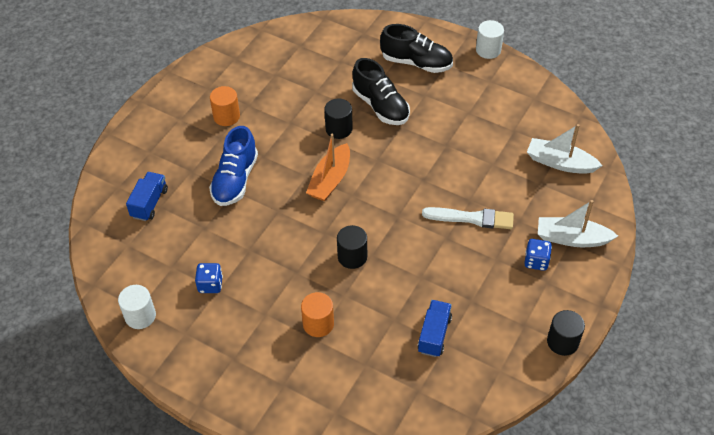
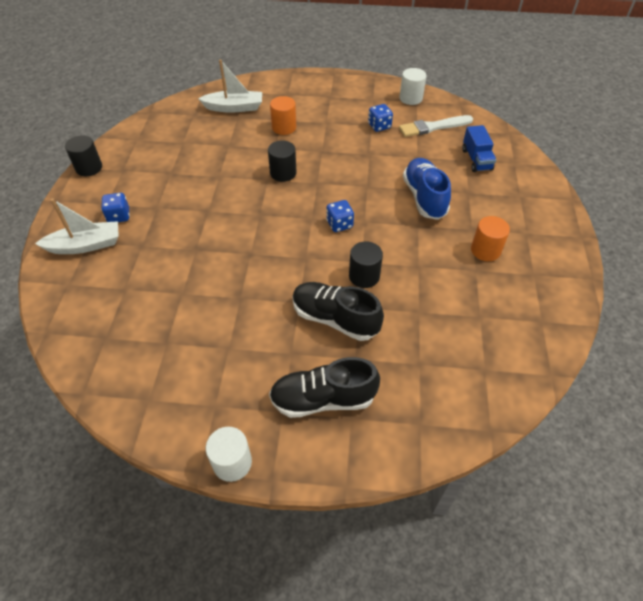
camera: 155 degrees right, 0 degrees up
orange boat [306,134,350,201] -> blue dice [326,200,354,232]
blue truck [417,300,452,357] -> none
white brush [422,207,514,229] -> white brush moved to [399,115,473,137]
white boat [527,124,603,174] -> white boat moved to [198,59,262,113]

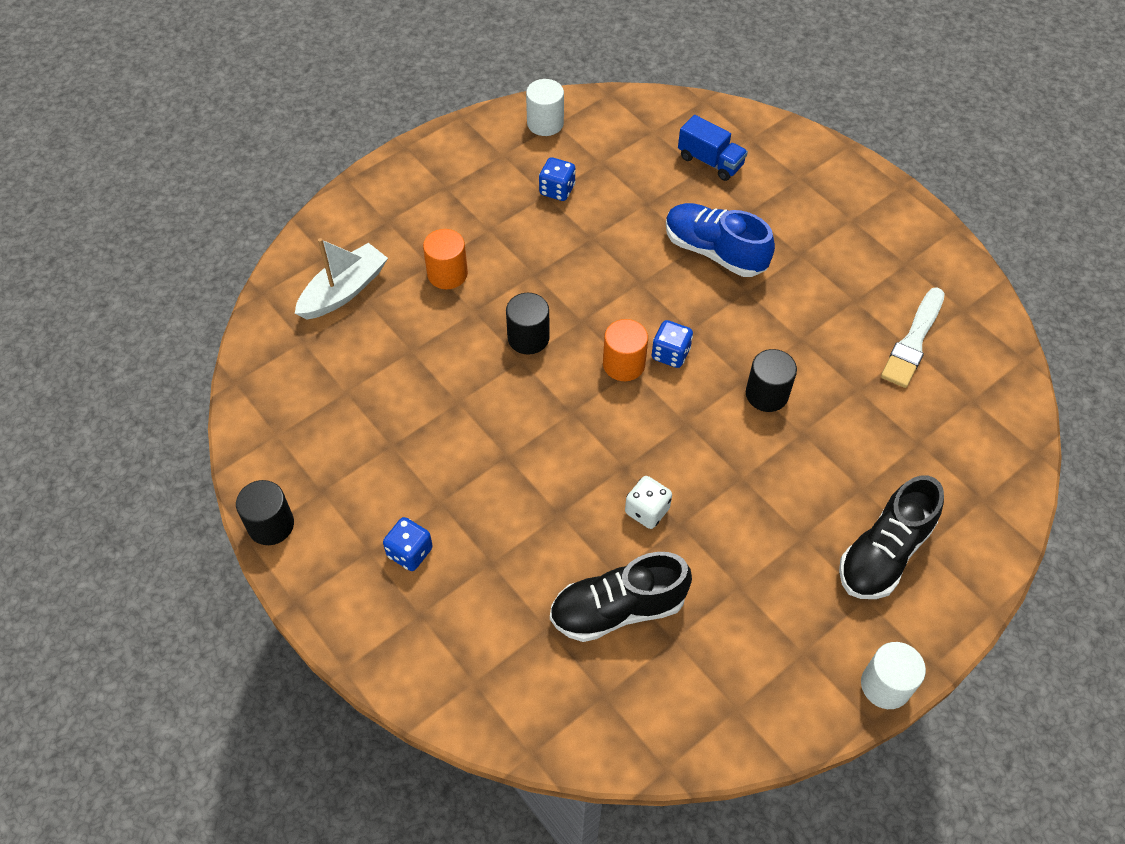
camera: 45 degrees left, 5 degrees up
white boat [35,199,119,254] -> none
black shoe [293,282,384,341] -> black shoe moved to [550,552,692,642]
white brush [399,115,473,137] -> white brush moved to [881,287,945,388]
orange cylinder [471,216,510,261] -> orange cylinder moved to [603,319,648,381]
none -> white dice [625,476,672,529]

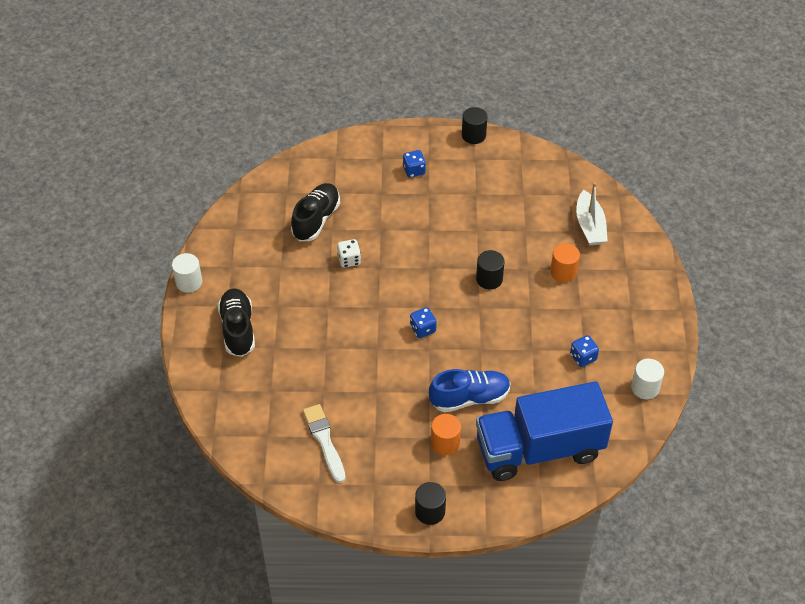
camera: 130 degrees right, 5 degrees down
orange cylinder [603,319,648,381] -> orange cylinder moved to [431,414,461,455]
blue truck [678,115,748,181] -> blue truck [476,381,613,481], size x2.44
black cylinder [746,349,797,412] -> black cylinder moved to [415,482,446,525]

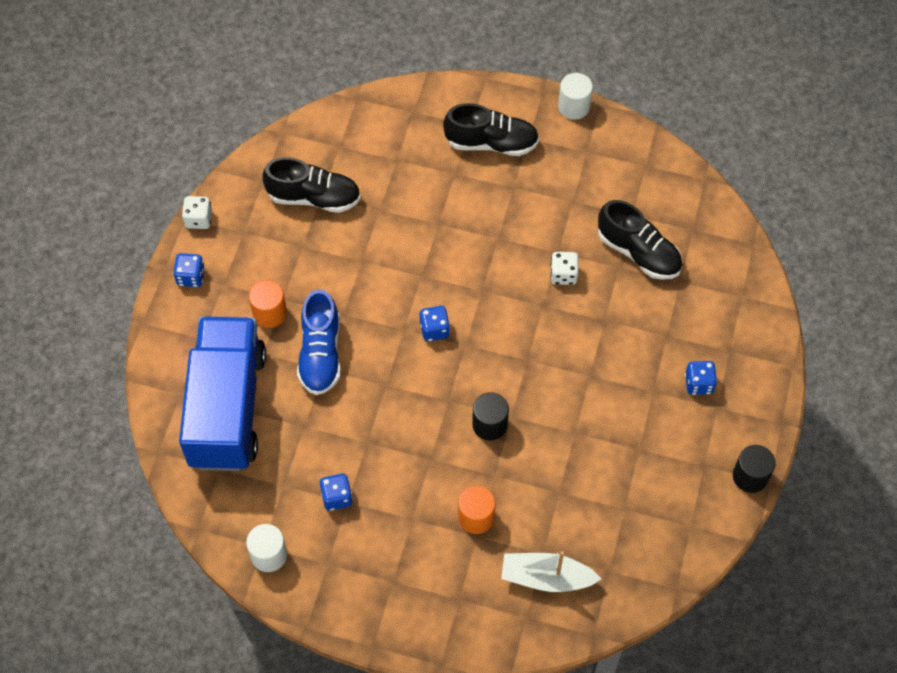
camera: 105 degrees right, 10 degrees up
white brush [303,404,346,483] -> black shoe [262,157,361,213]
black cylinder [415,482,446,525] -> blue dice [173,253,205,287]
none -> white dice [182,196,212,229]

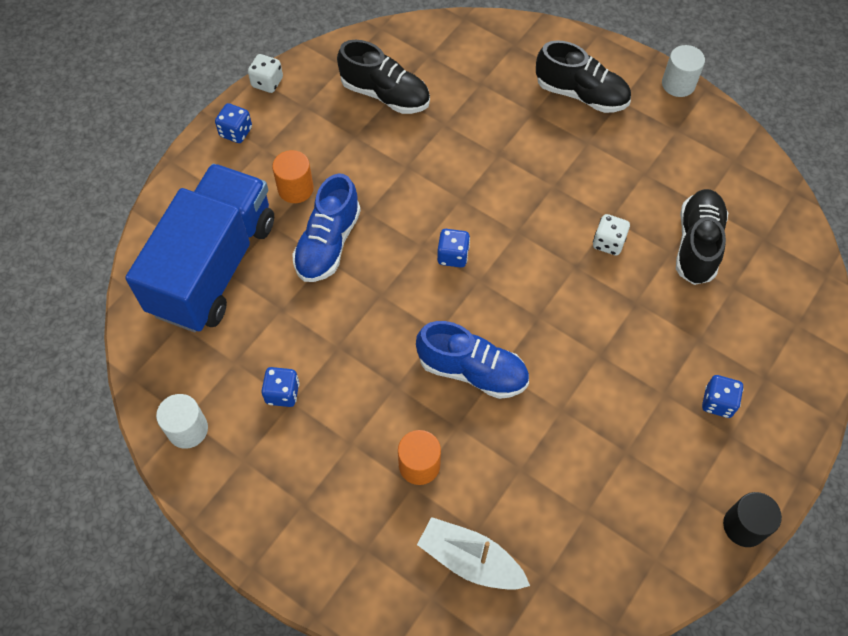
camera: 20 degrees right, 0 degrees up
black cylinder [472,392,509,440] -> blue shoe [416,321,529,399]
black shoe [598,200,682,280] -> black shoe turned 135 degrees counterclockwise [676,189,728,285]

